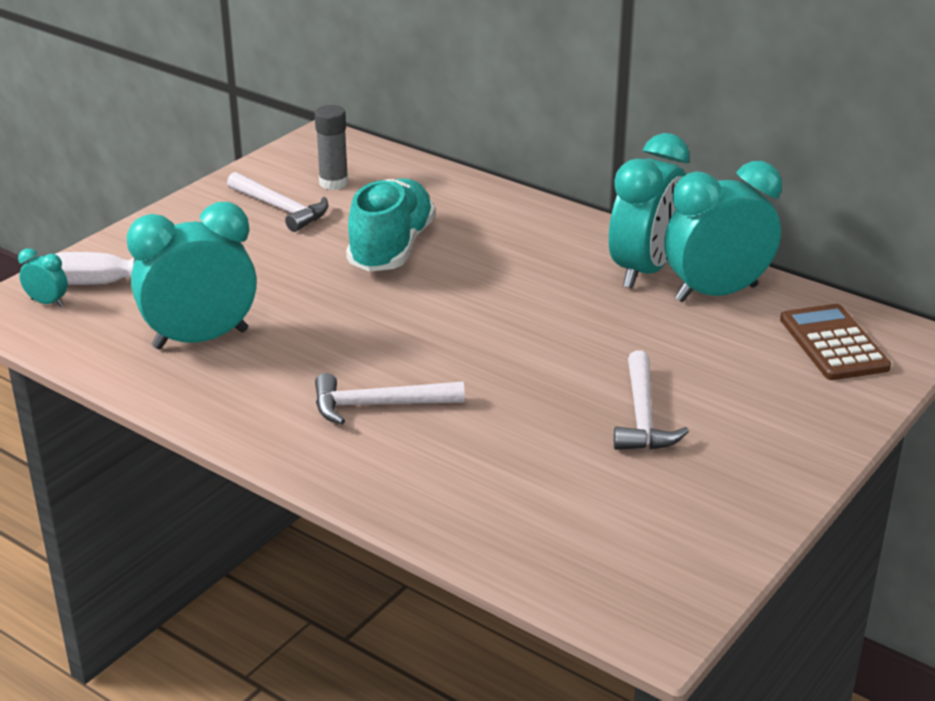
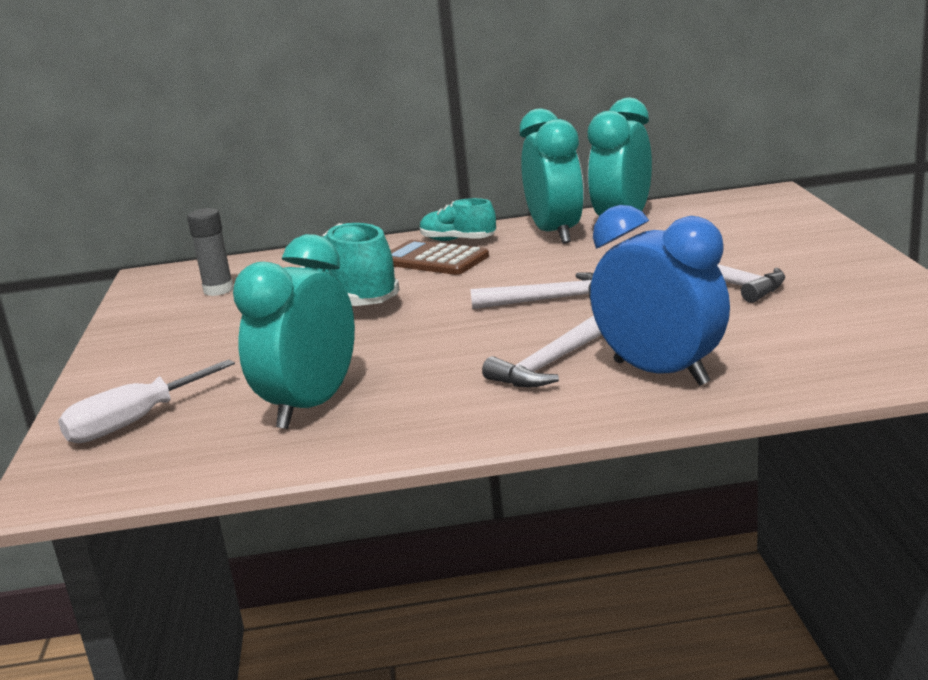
camera: 40 degrees left, 10 degrees down
turquoise clock [18,248,68,307] -> none
white hammer [227,172,329,232] -> white hammer moved to [470,272,593,309]
brown calculator [780,304,891,380] -> brown calculator moved to [391,240,489,275]
none -> turquoise shoe [420,198,496,241]
none -> blue clock [590,205,730,386]

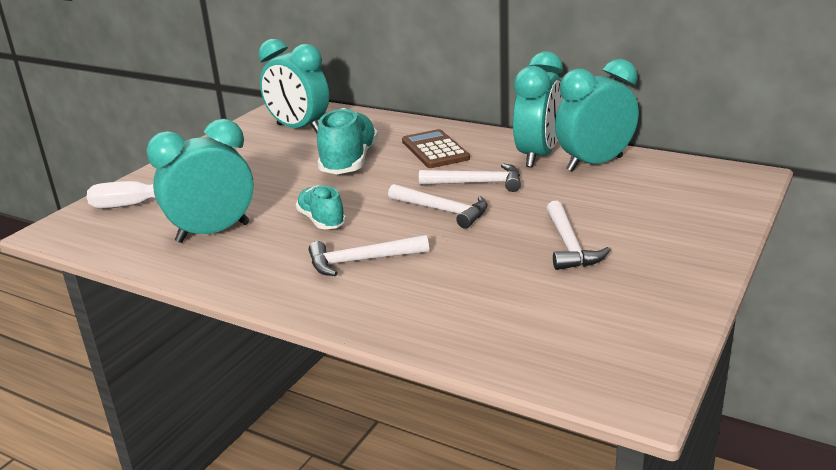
camera: 35 degrees right, 5 degrees up
grey glue stick [187,208,234,296] -> turquoise clock [259,39,329,133]
turquoise shoe [420,198,496,241] -> turquoise shoe moved to [296,185,346,229]
blue clock [590,205,730,386] -> none
none -> white hammer [419,163,521,192]

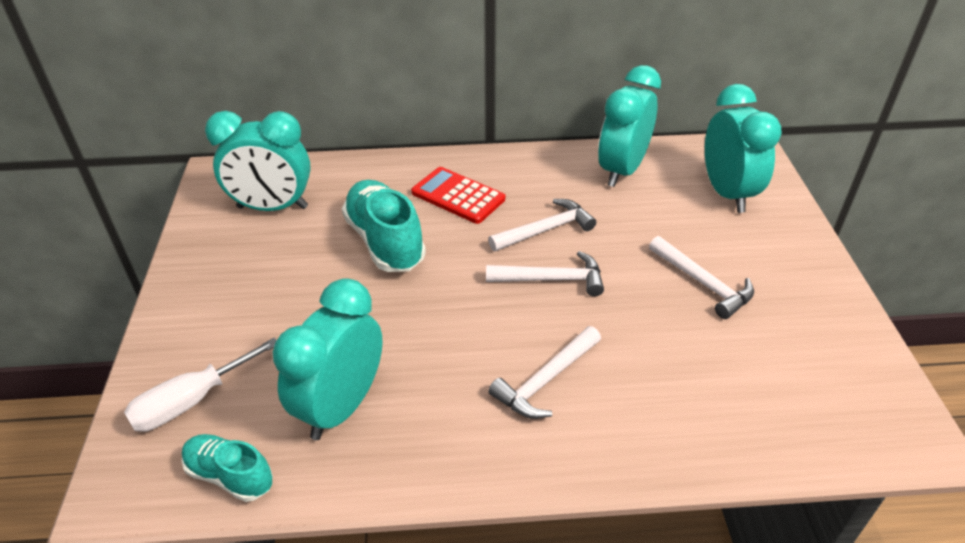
camera: 35 degrees left, 15 degrees up
turquoise shoe [296,185,346,229] -> turquoise shoe moved to [181,434,273,502]
brown calculator [402,129,470,168] -> red calculator [411,167,505,224]
turquoise clock [513,51,563,168] -> turquoise clock moved to [705,84,782,213]

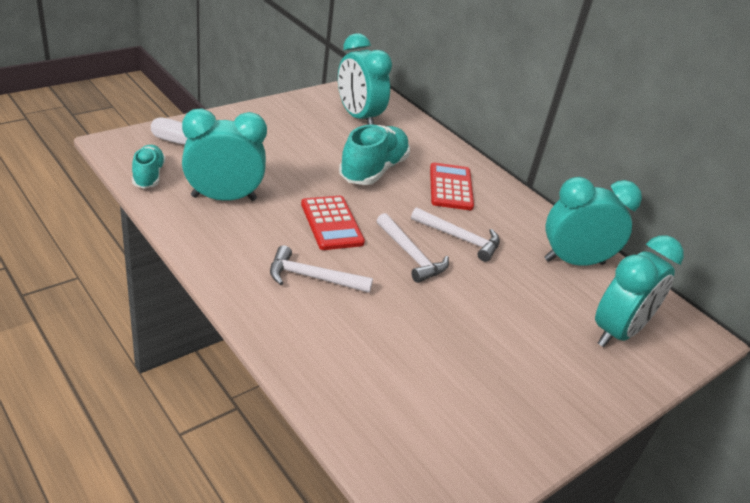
camera: 50 degrees right, 5 degrees down
white hammer [649,236,754,319] -> none
none -> red calculator [301,196,365,250]

